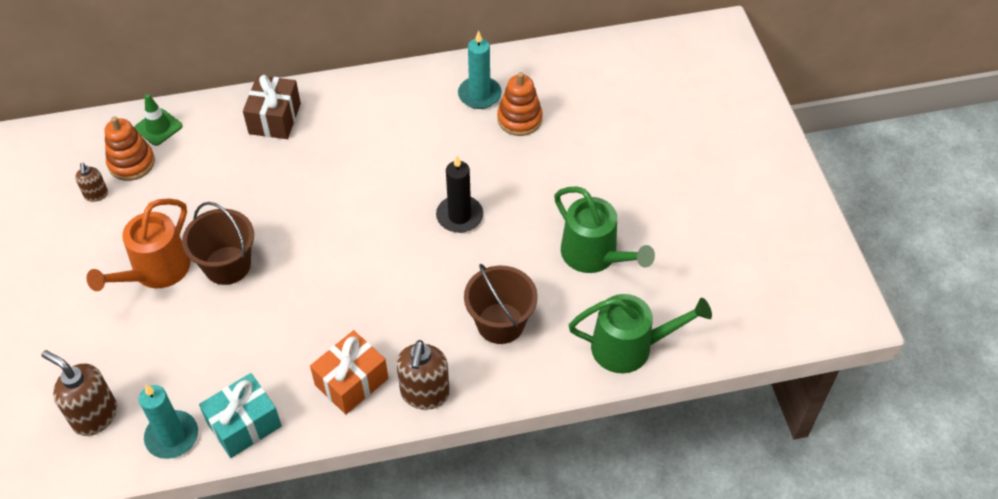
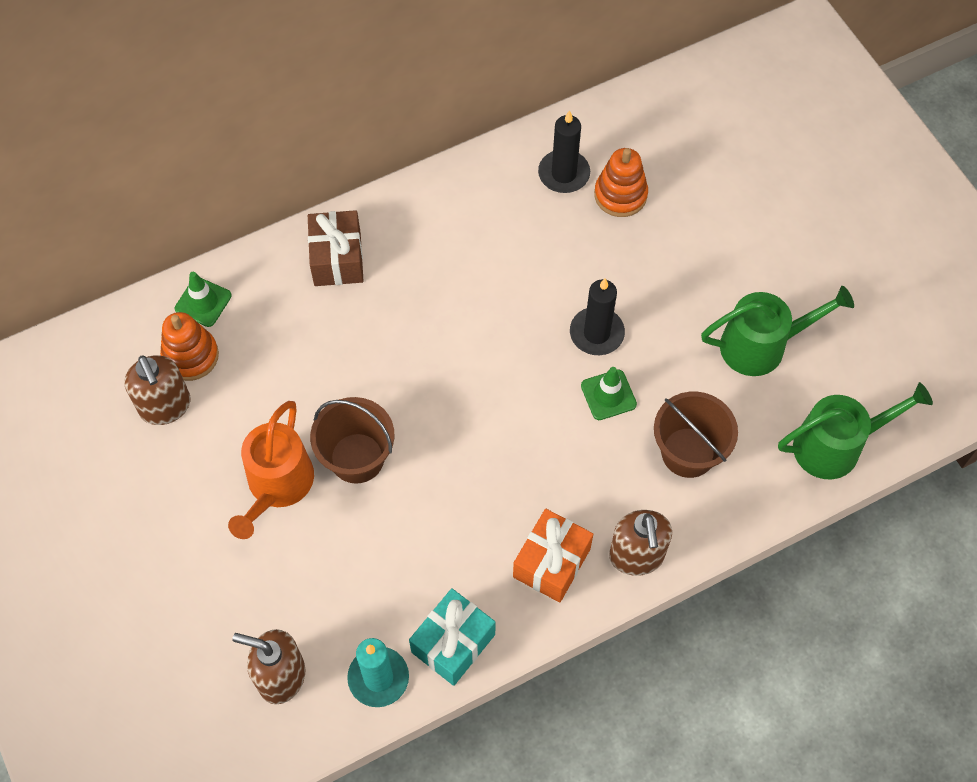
camera: 15 degrees left, 10 degrees up
brown soap dispenser [75,163,108,202] -> brown soap dispenser [124,355,191,425], size x1.82
turquoise candle [458,31,502,109] -> black candle [538,110,590,193]
green watering can [554,187,655,273] -> green watering can turned 45 degrees counterclockwise [701,286,854,376]
none -> green traffic cone [581,367,637,420]

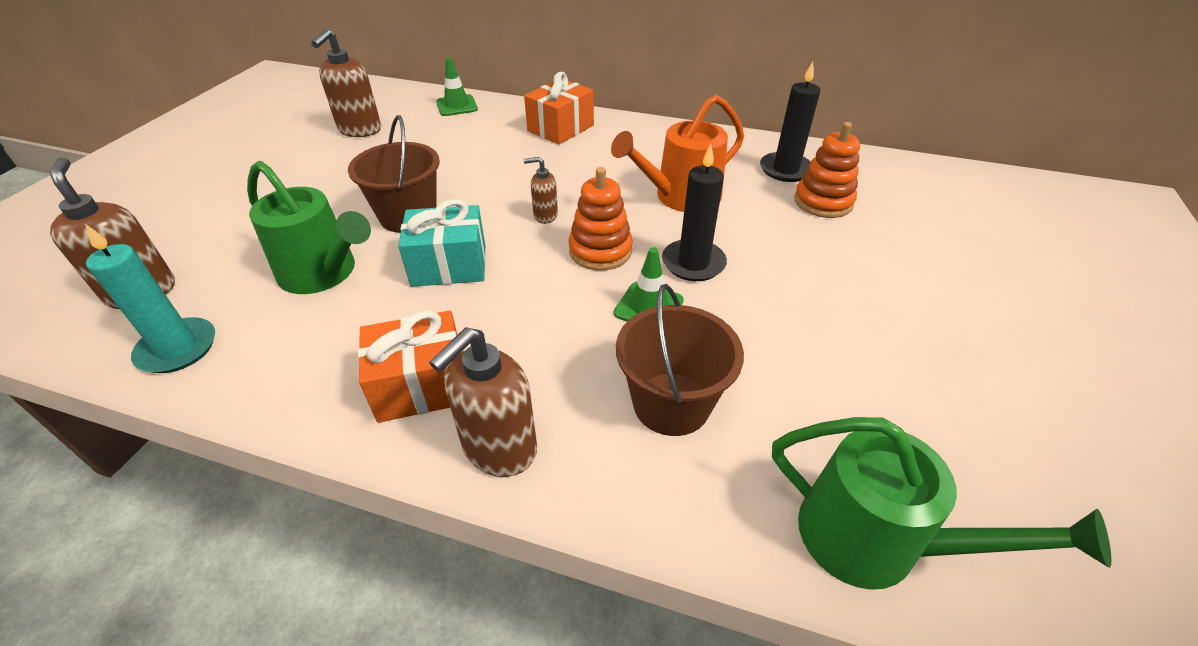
camera: 45 degrees right, 20 degrees down
orange stacking toy [160,312,219,381] -> orange stacking toy moved to [568,167,633,271]
orange watering can [228,401,314,539] -> orange watering can moved to [611,95,744,212]
brown gift [308,210,364,286] -> orange gift [524,72,594,144]
turquoise gift [409,588,495,686] -> turquoise gift moved to [398,199,486,287]
green watering can [701,286,854,376] -> green watering can moved to [247,161,371,294]
none -> brown soap dispenser [524,157,558,224]

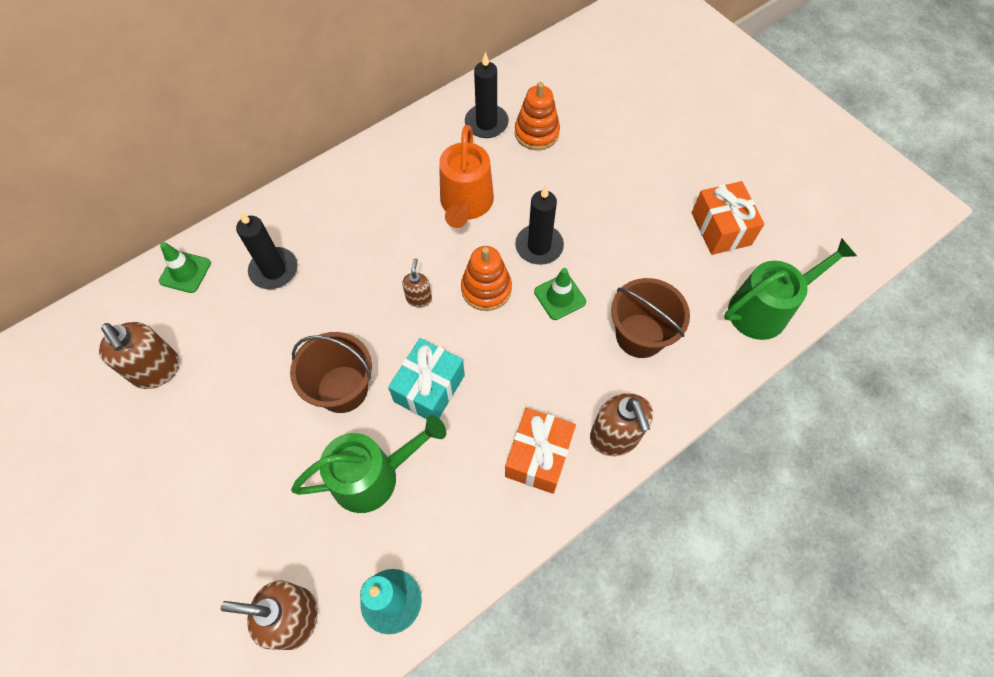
camera: 55 degrees left, 20 degrees up
orange gift [524,72,594,144] -> orange gift moved to [692,181,764,255]
brown soap dispenser [524,157,558,224] -> brown soap dispenser turned 150 degrees clockwise [402,258,432,307]
none -> black candle [236,212,298,289]

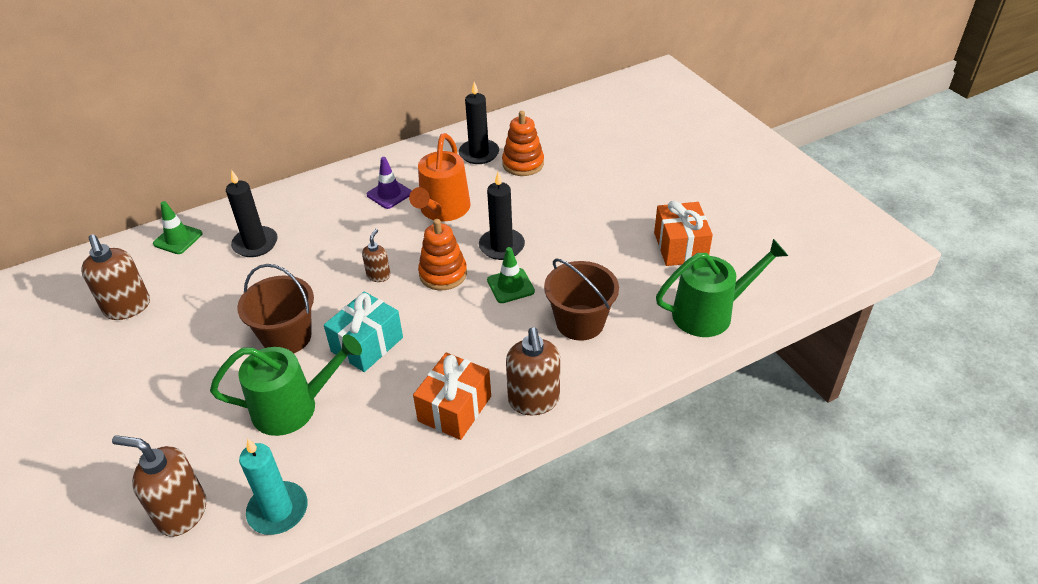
camera: 10 degrees right, 20 degrees down
none -> purple traffic cone [367,157,411,209]

